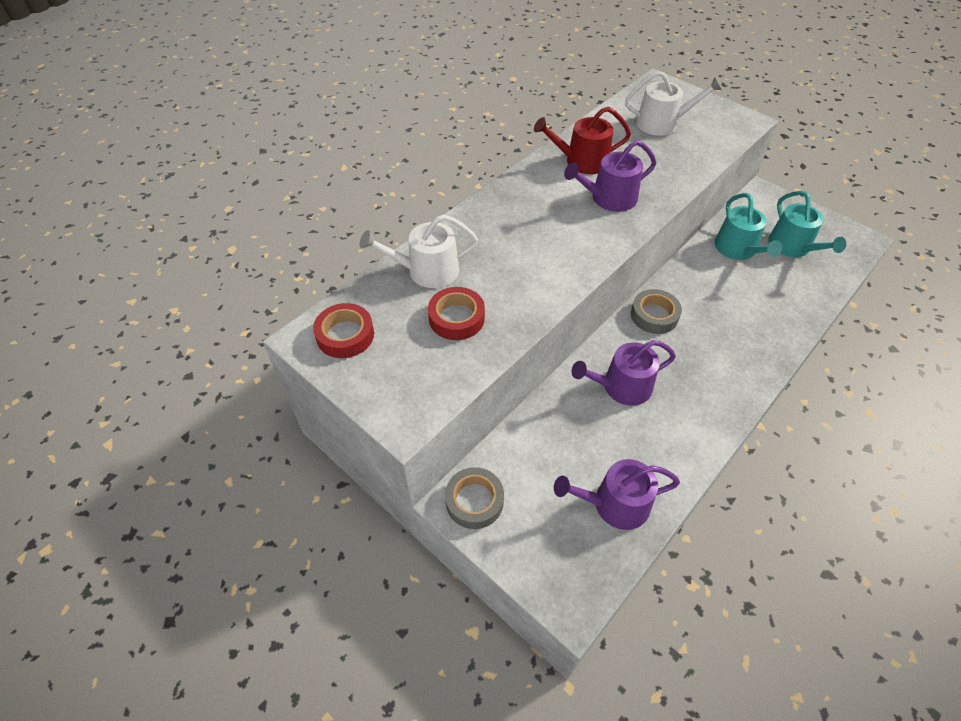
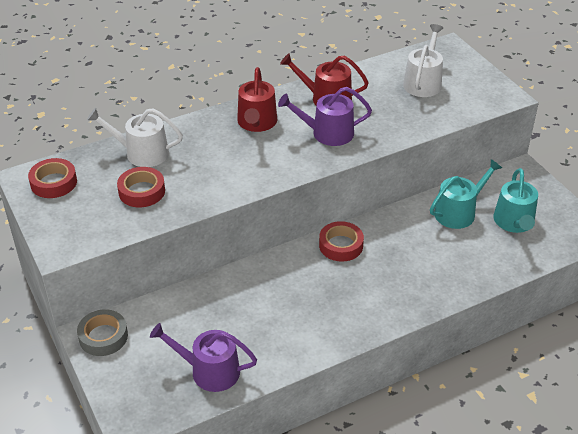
camera: 20 degrees right, 10 degrees down
purple watering can [572,340,676,406] -> none
white watering can [625,71,722,136] -> white watering can turned 90 degrees counterclockwise [403,24,443,97]
grey tape [631,289,682,334] -> red tape [319,221,364,262]
turquoise watering can [715,193,782,260] -> turquoise watering can turned 135 degrees counterclockwise [430,159,502,229]
none -> red watering can [237,67,277,132]

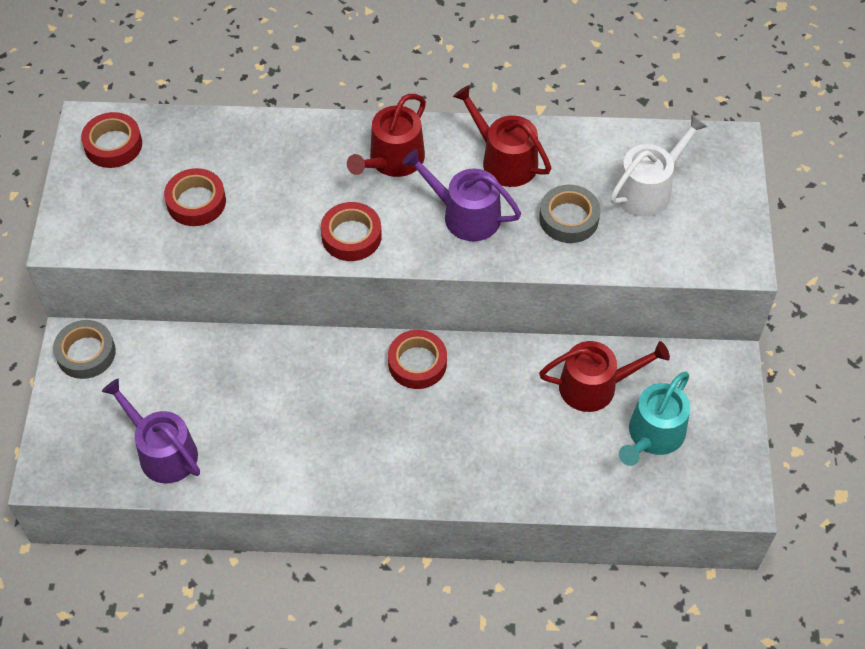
camera: 30 degrees right, 15 degrees up
white watering can [87,108,183,167] -> none
turquoise watering can [430,159,502,229] -> red watering can [539,341,670,412]
none -> red tape [321,202,382,261]
none -> grey tape [539,185,600,243]

